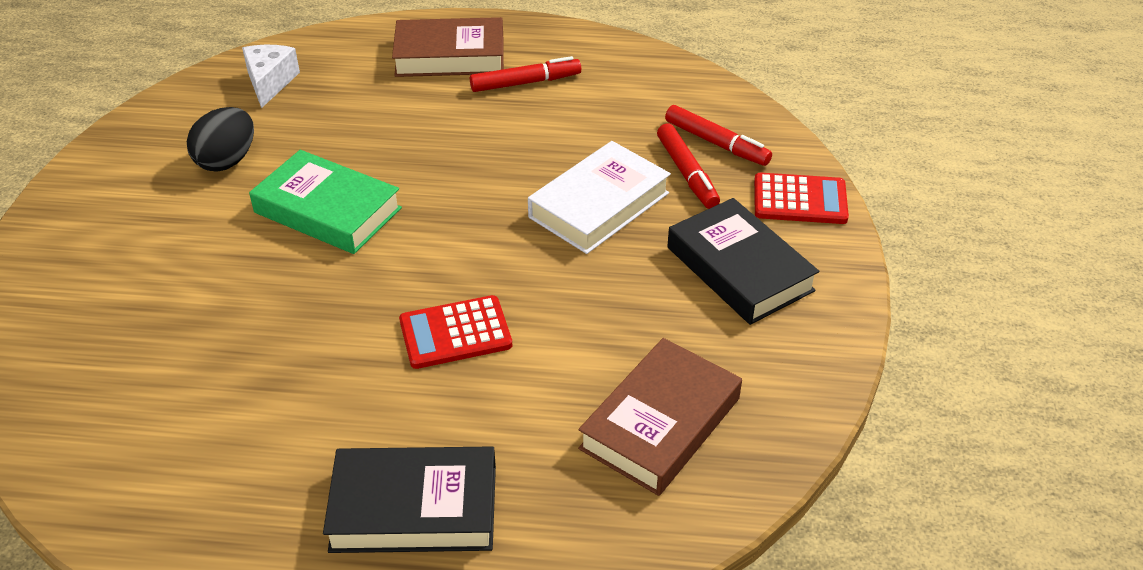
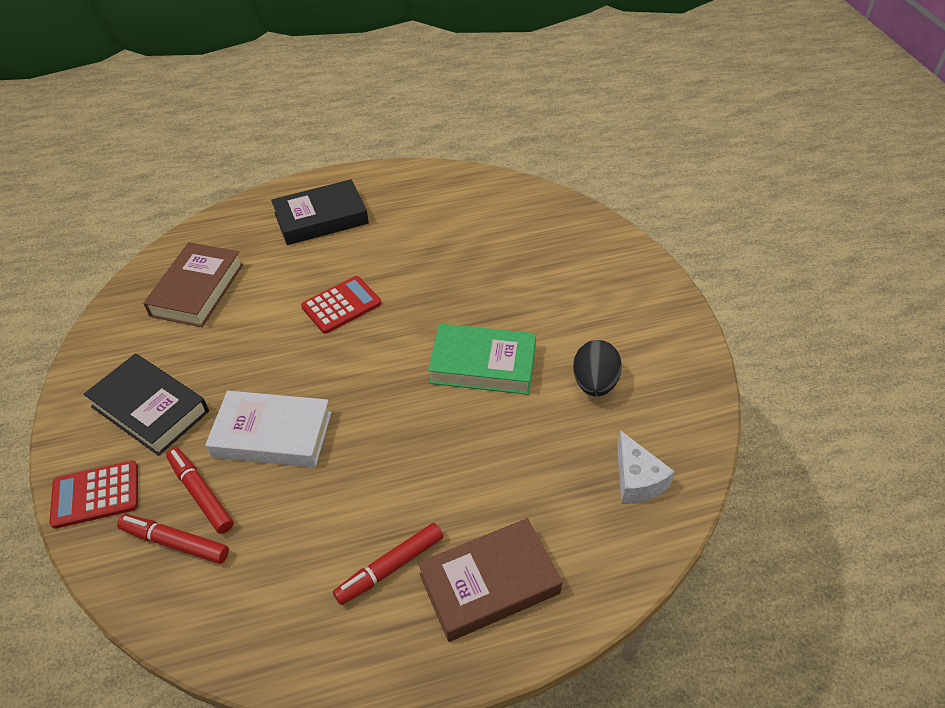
camera: 160 degrees right, 5 degrees up
white book [528,141,671,254] -> white book turned 75 degrees clockwise [205,391,331,467]

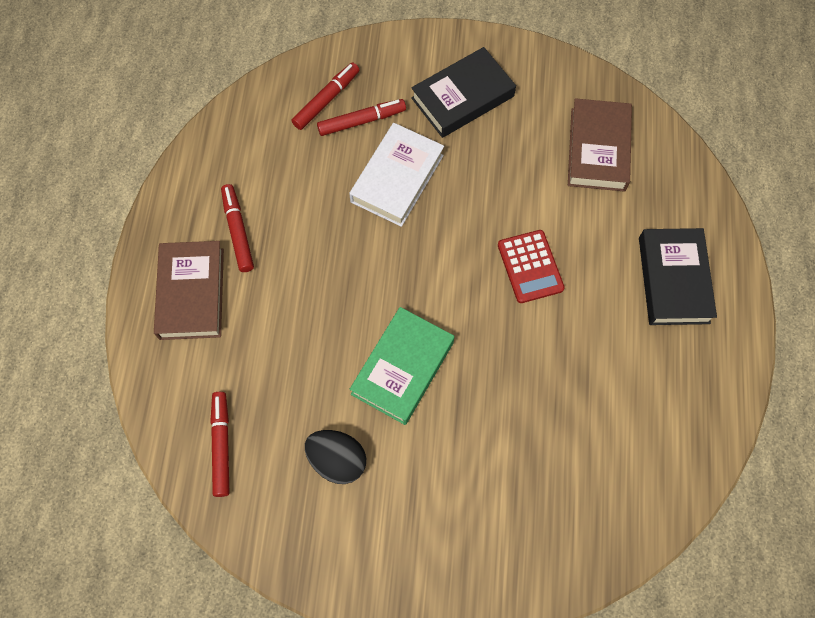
camera: 110 degrees right, 20 degrees up
red calculator [49,460,138,529] -> none
brown book [143,242,243,327] -> brown book turned 60 degrees clockwise [568,98,632,192]
white cheese [617,430,675,504] -> red marker [210,392,229,497]

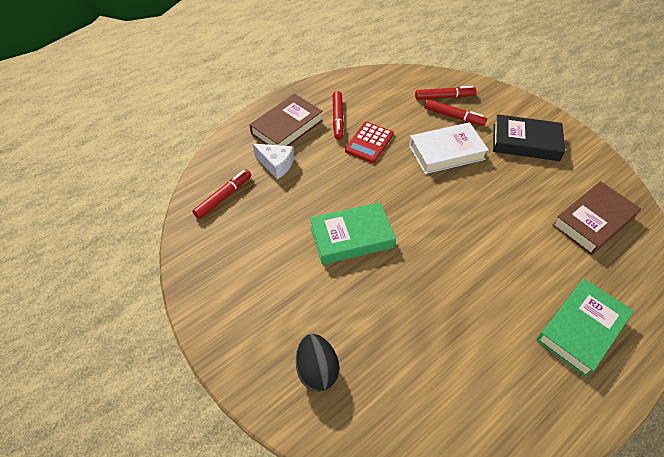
camera: 45 degrees right, 15 degrees down
red marker [221,184,254,272] -> red marker turned 150 degrees clockwise [333,91,344,140]
black egg [305,430,366,484] -> black egg moved to [296,334,339,392]
red calculator [498,230,565,303] -> red calculator moved to [345,122,394,163]
black book [639,228,717,325] -> green book [536,279,634,377]
none -> white cheese [252,144,294,180]

